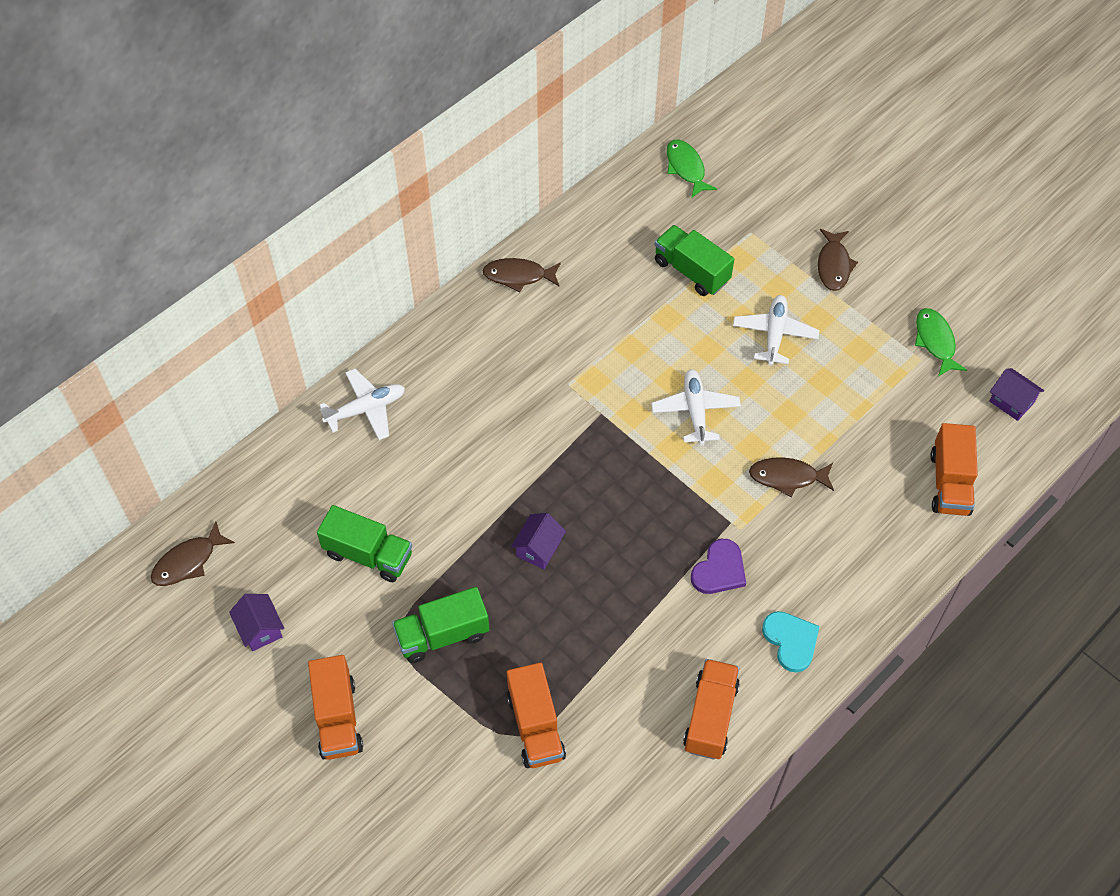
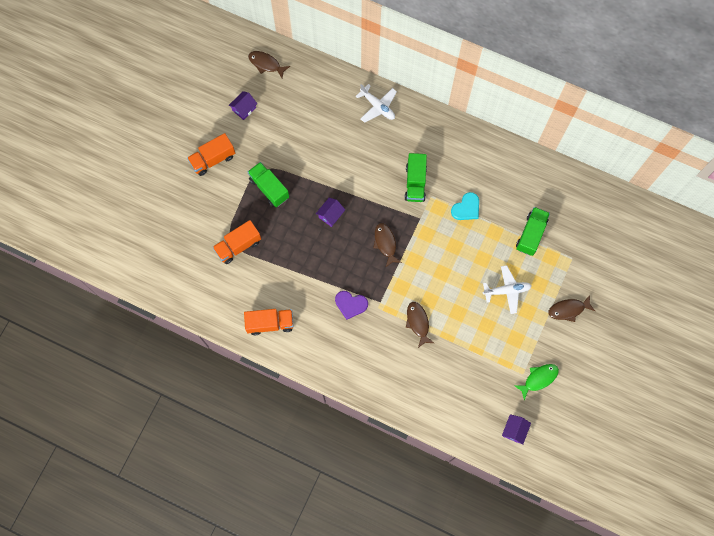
camera: 70 degrees right, 15 degrees up
green truck [317,505,412,582] -> green truck moved to [405,153,427,202]
brown fish [482,258,561,292] -> brown fish moved to [373,223,402,268]
purple house [511,513,566,569] -> purple house turned 60 degrees counterclockwise [316,198,345,227]
white plane [651,369,741,445] -> none
green fish [667,139,717,198] -> none
turquoise heart [762,611,819,672] -> turquoise heart moved to [451,192,479,220]
orange truck [930,423,978,516] -> none

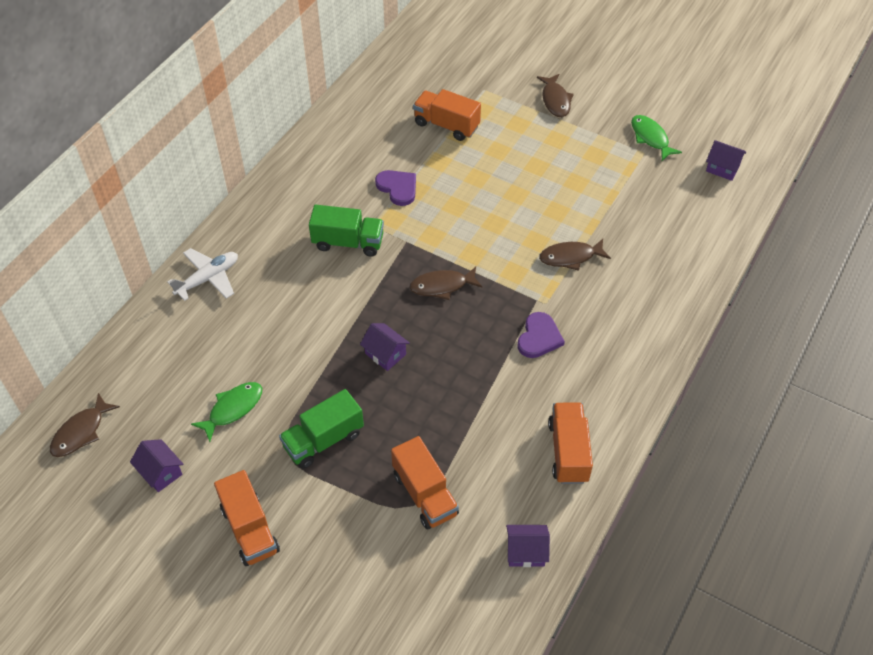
camera: 85 degrees left, 20 degrees down
turquoise heart [451,192,479,220] -> purple heart [375,170,416,206]
white plane [483,265,532,314] -> none
green truck [516,207,550,256] -> orange truck [413,89,481,141]
none -> green fish [191,382,262,442]
none -> purple house [506,525,550,567]

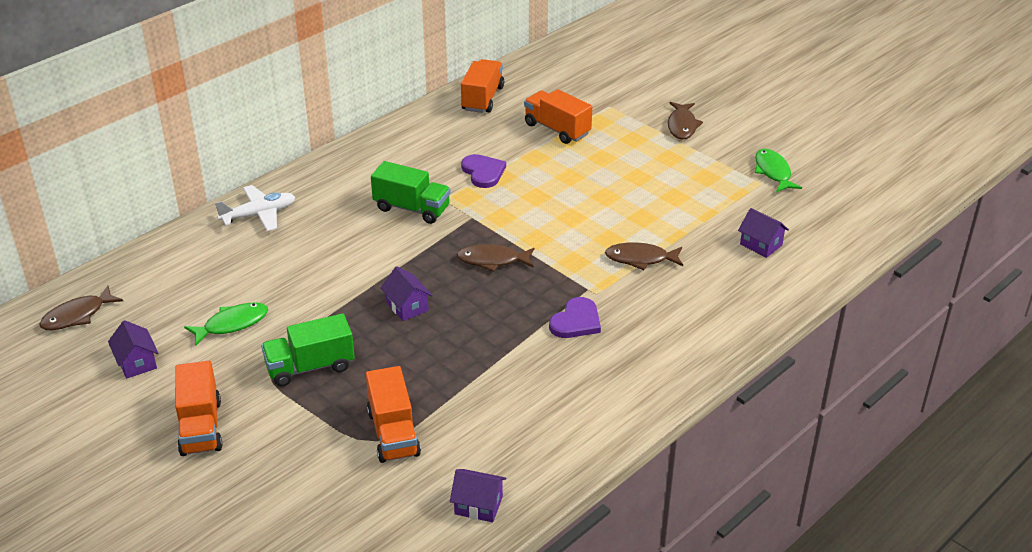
camera: 15 degrees right, 15 degrees down
orange truck [548,402,593,484] -> orange truck moved to [461,59,504,113]
purple house [706,140,746,181] -> purple house moved to [738,208,789,258]

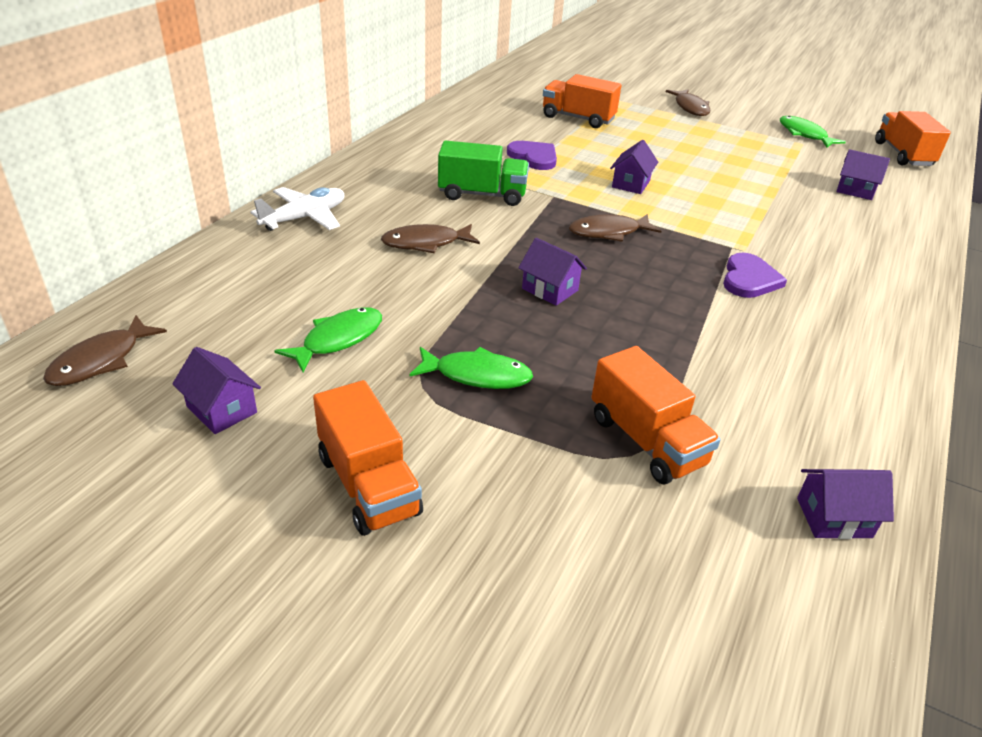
camera: 20 degrees left, 0 degrees up
green truck [261,313,355,387] -> green fish [409,347,533,389]
orange truck [461,59,504,113] -> orange truck moved to [875,111,951,166]
brown fish [605,243,683,270] -> brown fish moved to [381,224,480,253]
none -> purple house [610,140,658,194]

